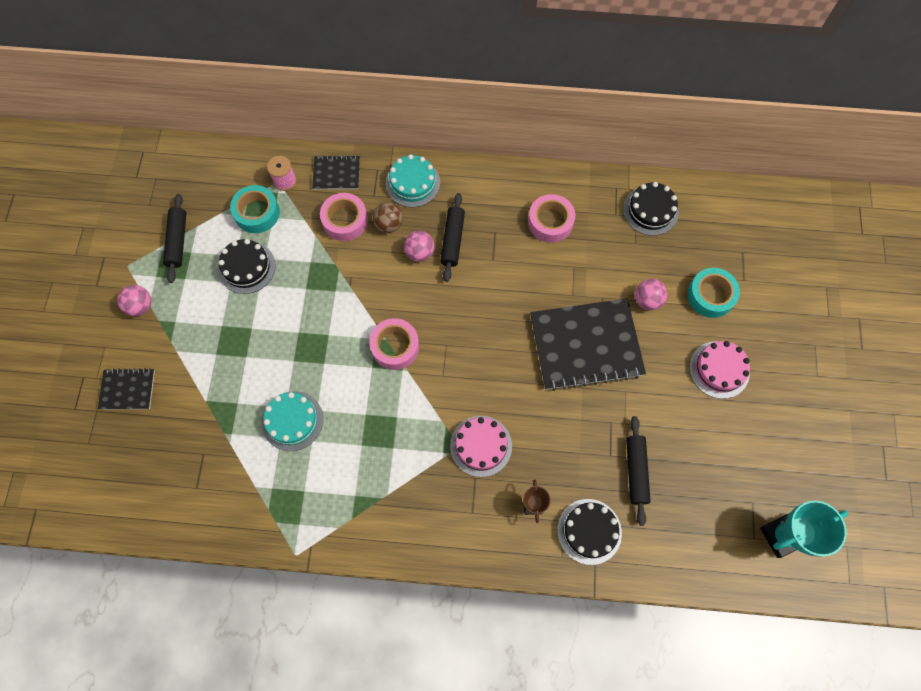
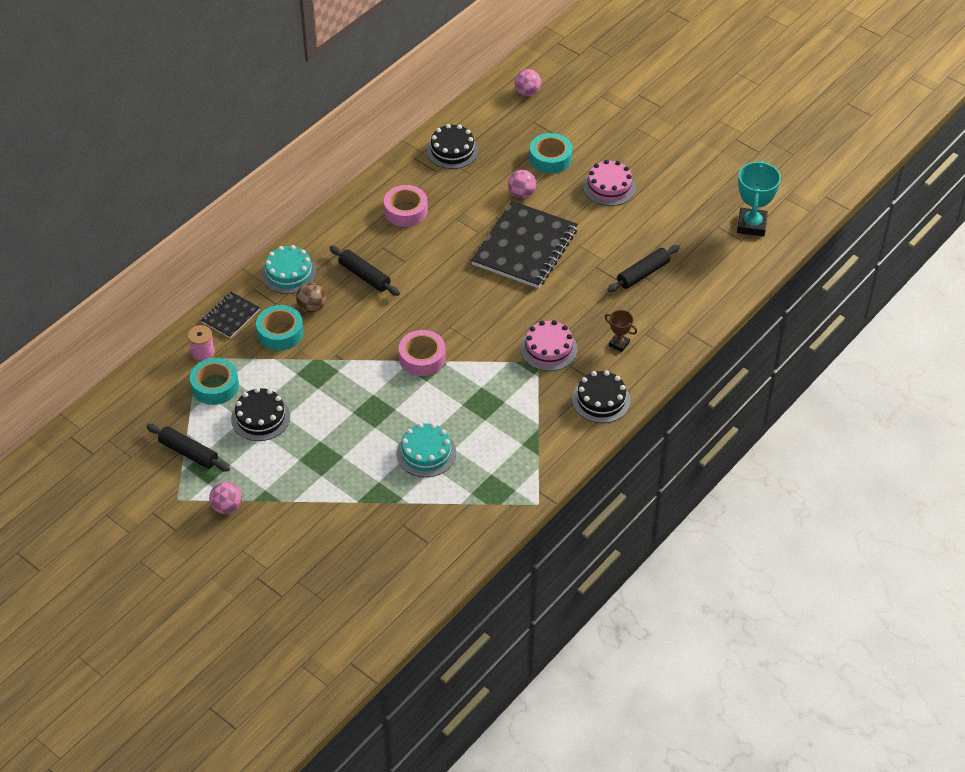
camera: 55 degrees left, 20 degrees down
black notebook [98,368,155,410] -> none
pink tape [320,193,368,241] -> turquoise tape [256,305,303,351]
pink ball [404,231,434,262] -> pink ball moved to [514,69,541,96]
black cake [557,499,622,565] -> black cake moved to [572,370,631,423]
black rolling pin [626,416,651,526] -> black rolling pin turned 75 degrees counterclockwise [607,245,680,292]

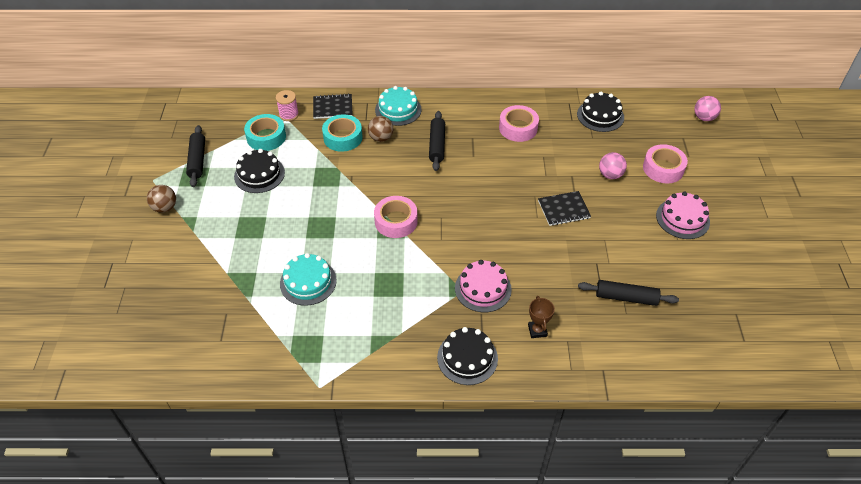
camera: 50 degrees right, 0 degrees up
pink ball [209,482,242,514] -> brown ball [147,185,176,213]
black notebook [471,201,578,288] -> black notebook [538,191,591,226], size x0.49
turquoise tape [530,133,572,174] -> pink tape [643,144,688,183]
turquoise trophy [737,161,781,237] -> none

